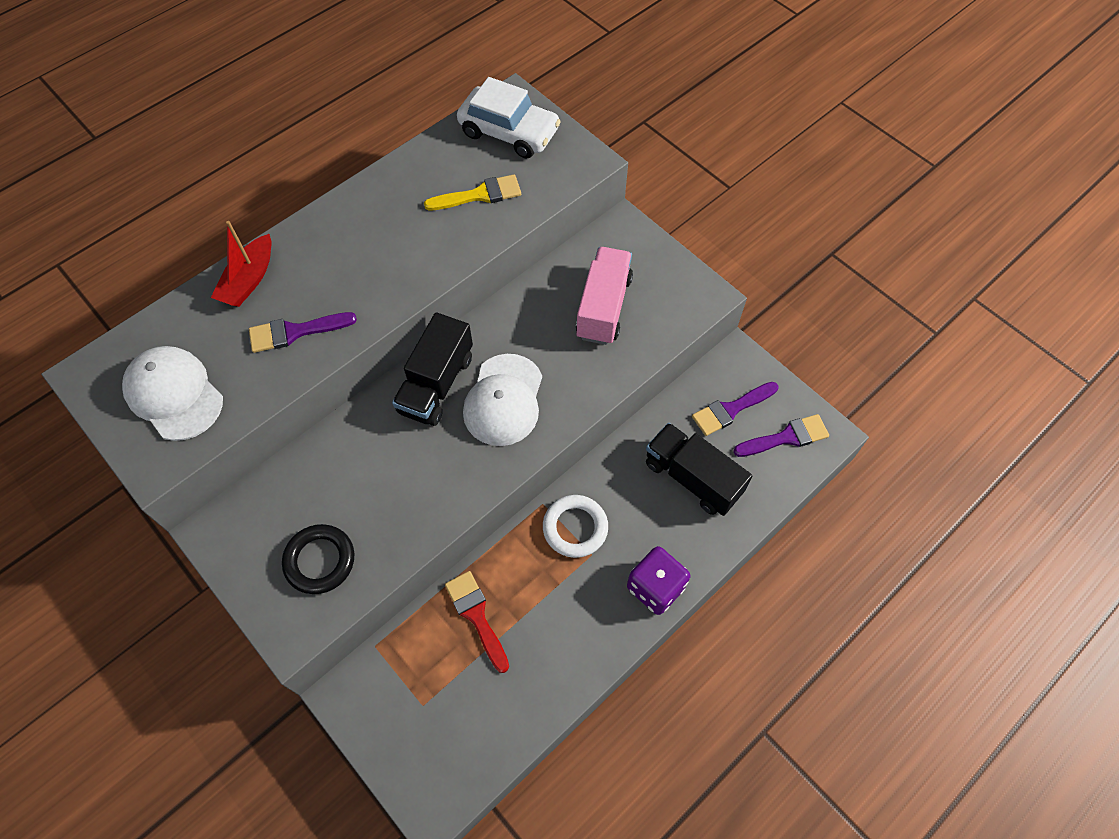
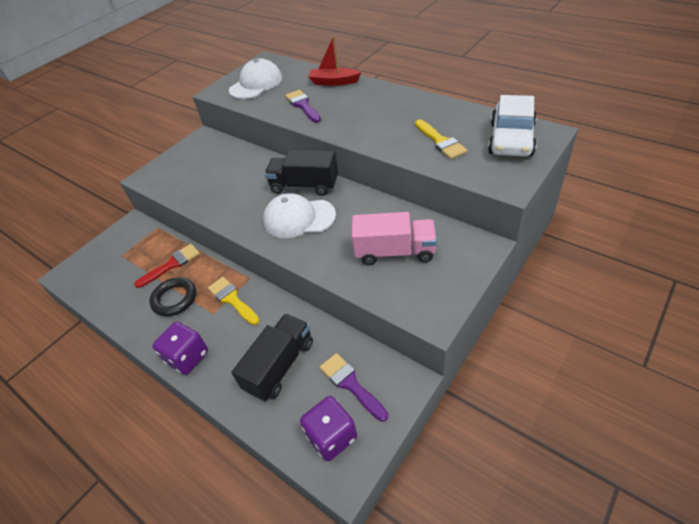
camera: 85 degrees right, 15 degrees down
black ring [282,524,354,594] -> black ring moved to [149,277,196,316]
white ring [543,495,608,558] -> yellow brush [208,277,260,325]
purple brush [733,414,829,457] -> purple dice [300,396,357,461]

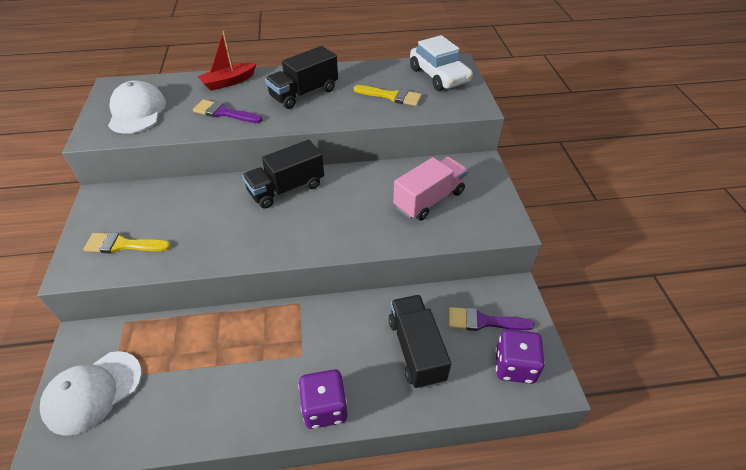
camera: 50 degrees left, 0 degrees up
red brush [134,244,200,288] -> none
black ring [149,277,196,316] -> none
yellow brush [208,277,260,325] -> yellow brush moved to [83,232,171,253]
white cap [263,193,336,238] -> white cap moved to [40,351,142,436]
none -> black truck [265,46,338,109]

